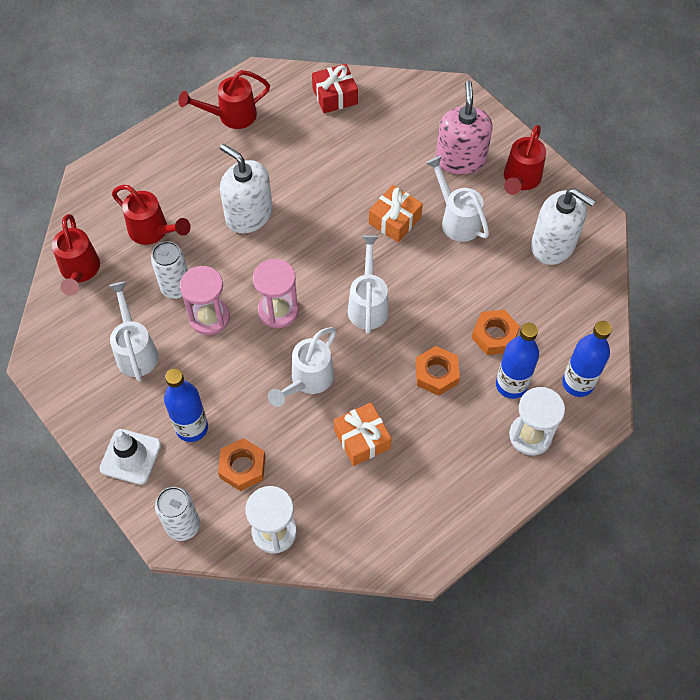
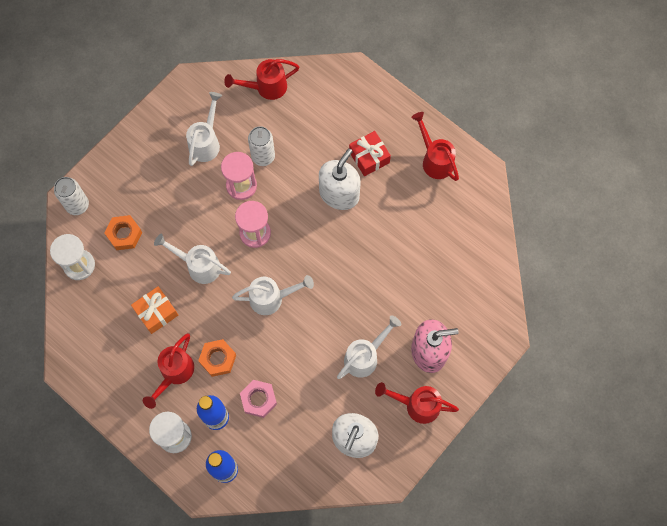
camera: 80 degrees right, 10 degrees up
white traffic cone [99,429,161,485] -> none
white watering can [109,281,159,382] -> white watering can turned 45 degrees counterclockwise [186,92,222,166]
red watering can [112,185,191,245] -> red watering can moved to [143,333,194,409]
blue bottle [164,369,208,442] -> none
red gift [312,64,358,113] -> red gift moved to [349,131,391,176]
orange gift [369,185,423,243] -> none
orange nut [472,310,520,355] -> pink nut [240,380,277,418]

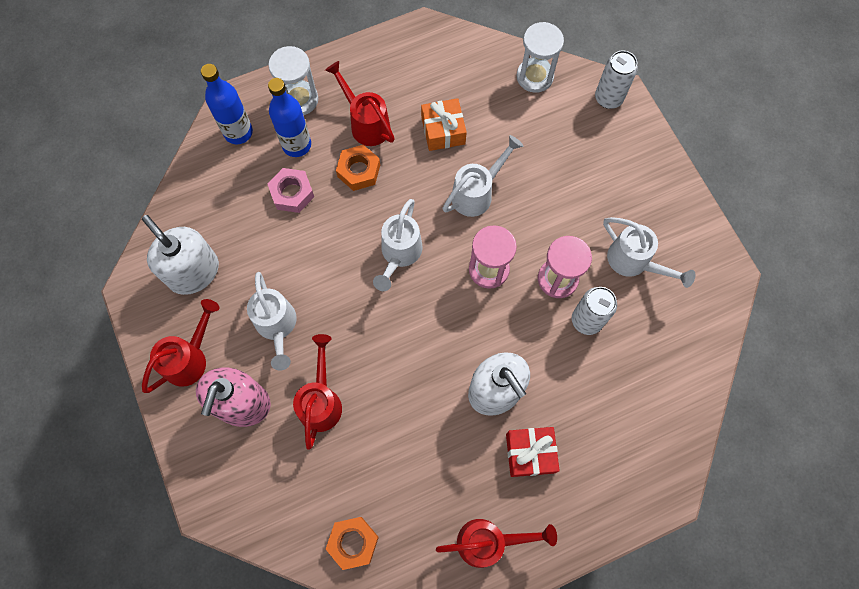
camera: 115 degrees right, 0 degrees up
orange nut [104,215,142,250] -> orange nut moved to [326,517,379,570]
red watering can [224,59,299,100] -> red watering can moved to [293,334,342,450]

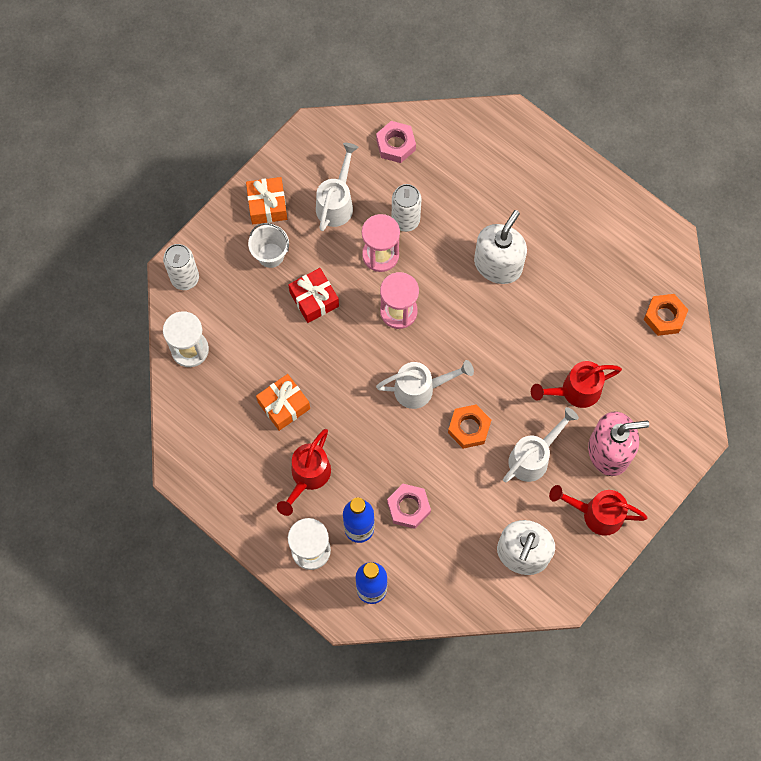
camera: 115 degrees left, 0 degrees up
orange nut [336,145,380,191] -> orange nut moved to [448,405,491,449]
red watering can [436,519,557,568] -> none
white watering can [443,135,523,217] -> none
red gift [506,427,560,477] -> red gift moved to [288,268,339,323]
none -> orange gift [246,177,287,224]
none -> white bucket [248,223,289,268]
none -> pink nut [376,121,416,163]

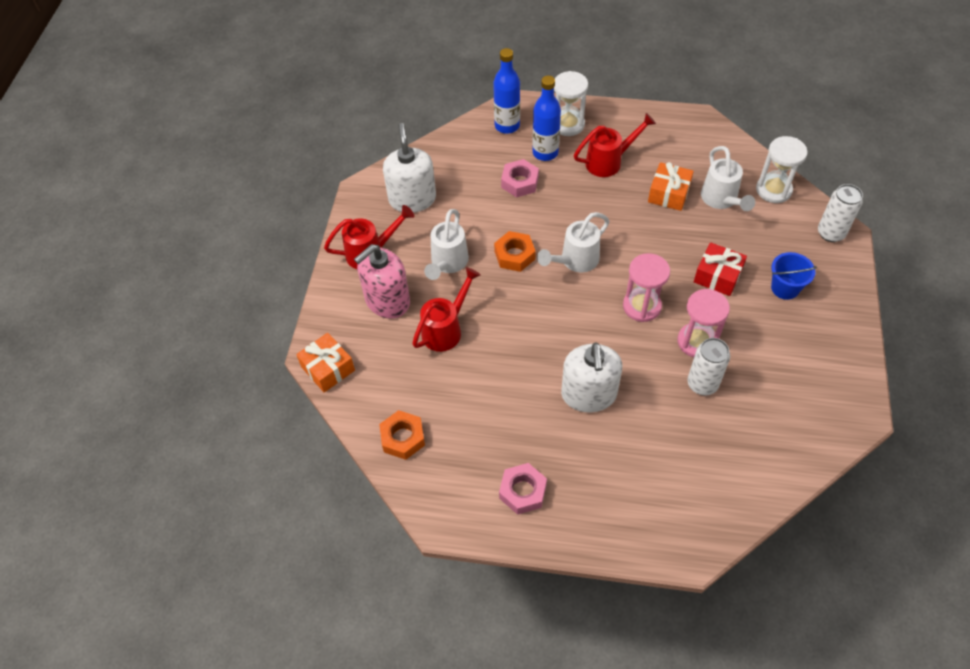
camera: 150 degrees right, 15 degrees down
orange gift [246,177,287,224] -> orange gift moved to [296,333,355,393]
white bucket [248,223,289,268] -> blue bucket [771,252,817,300]
red watering can [277,429,331,516] -> red watering can turned 75 degrees clockwise [574,113,656,177]
white watering can [316,143,359,231] -> white watering can moved to [701,146,755,211]
pink nut [376,121,416,163] -> pink nut moved to [499,463,547,515]

